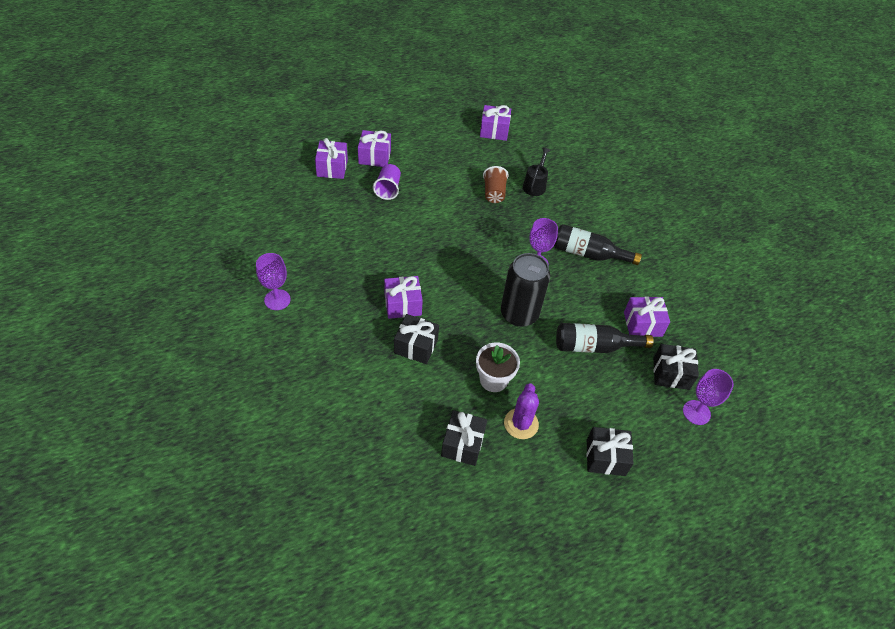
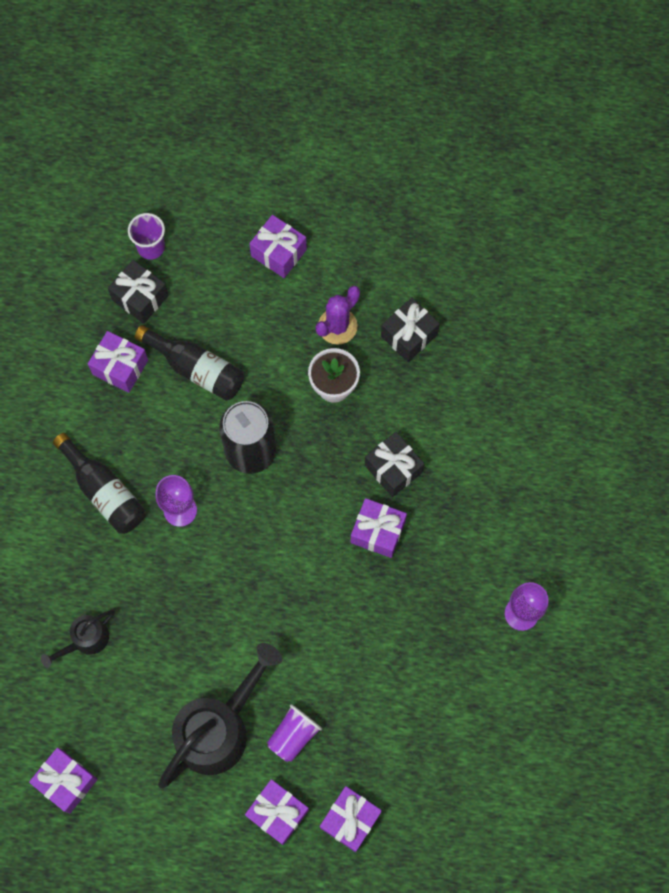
camera: 145 degrees left, 20 degrees up
brown cup [483,166,509,203] -> none
black gift [587,427,634,476] -> purple gift [249,215,307,278]
purple goblet [683,369,734,425] -> purple cup [128,213,165,260]
none -> black watering can [158,643,282,788]

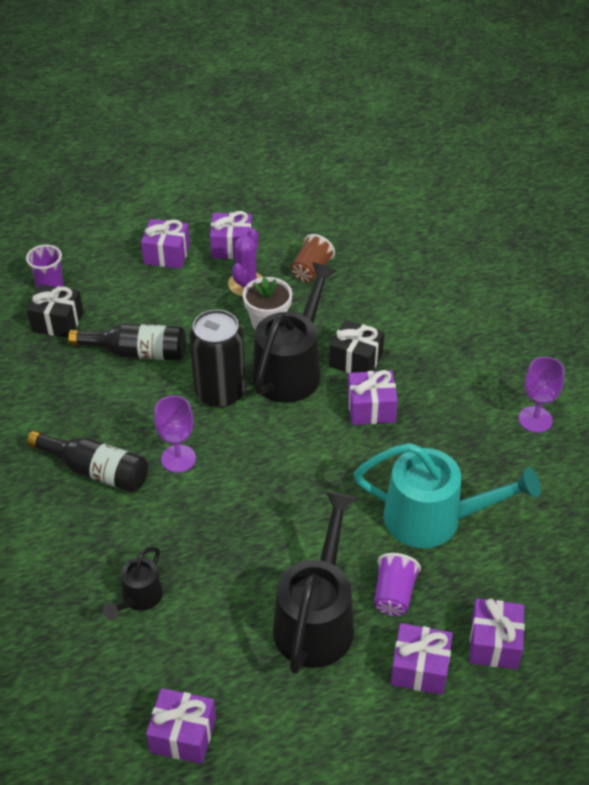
camera: 25 degrees left, 25 degrees down
purple gift [88,331,148,393] -> purple gift moved to [210,211,252,259]
black gift [381,297,440,362] -> brown cup [291,234,335,282]
none -> black watering can [253,262,337,403]
none -> turquoise watering can [354,443,541,548]

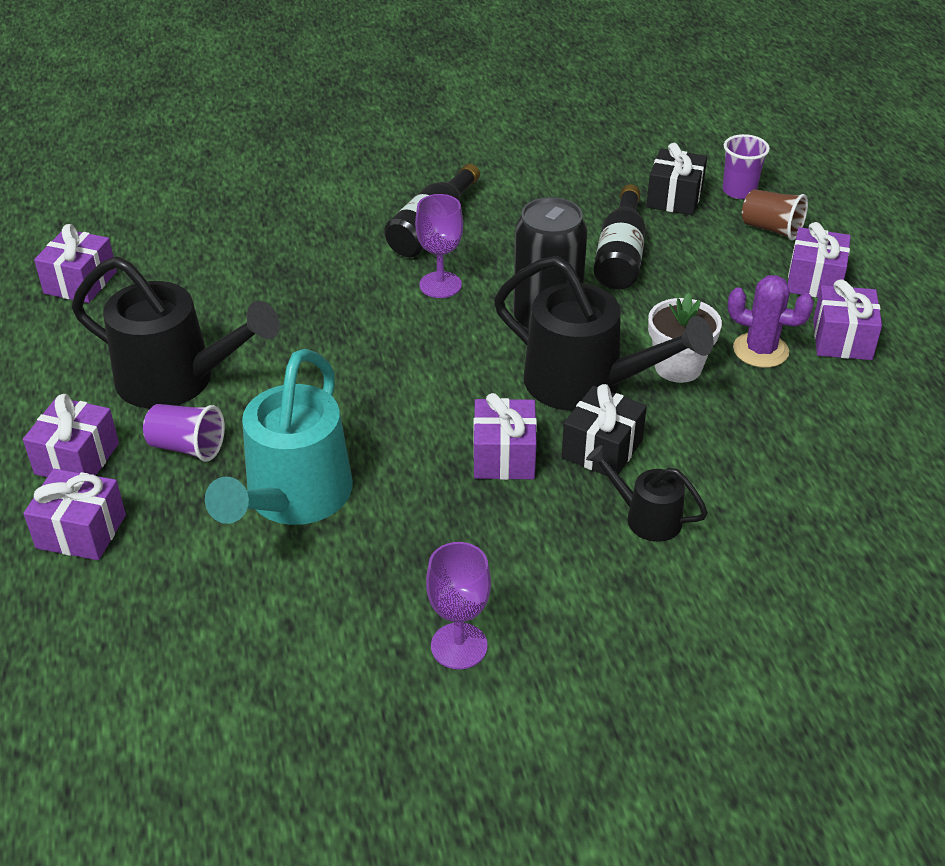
camera: 95 degrees right, 5 degrees down
black watering can [103,547,163,619] -> black watering can moved to [586,445,708,542]
brown cup [291,234,335,282] -> brown cup moved to [742,189,808,241]

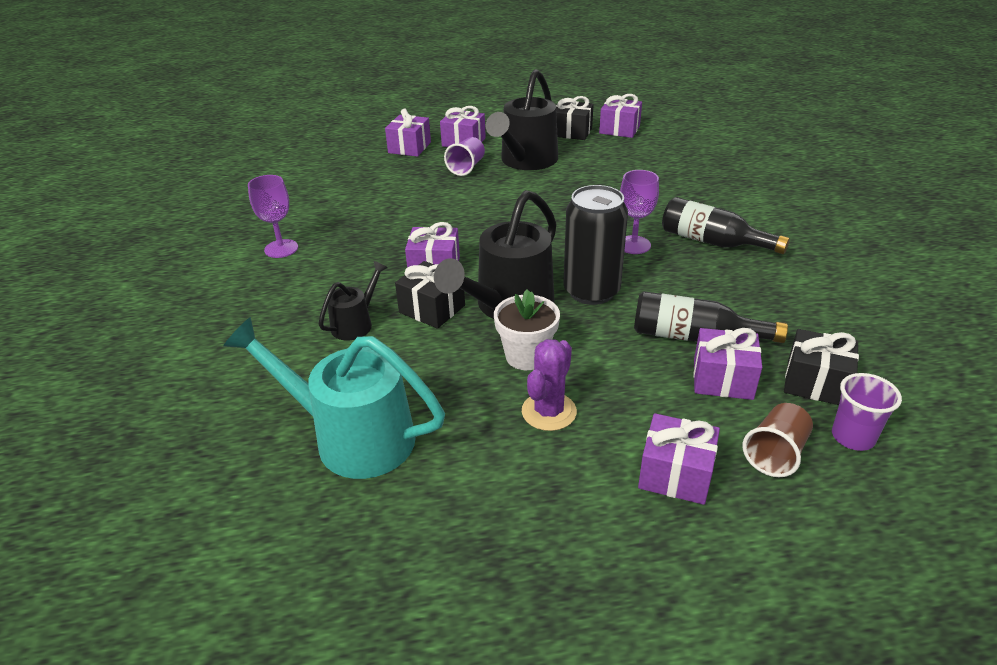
camera: 95 degrees right, 5 degrees down
turquoise watering can [205,349,353,525] -> turquoise watering can moved to [223,317,445,479]
purple gift [813,280,882,360] -> purple gift moved to [693,328,762,400]
none -> black gift [556,96,594,140]

